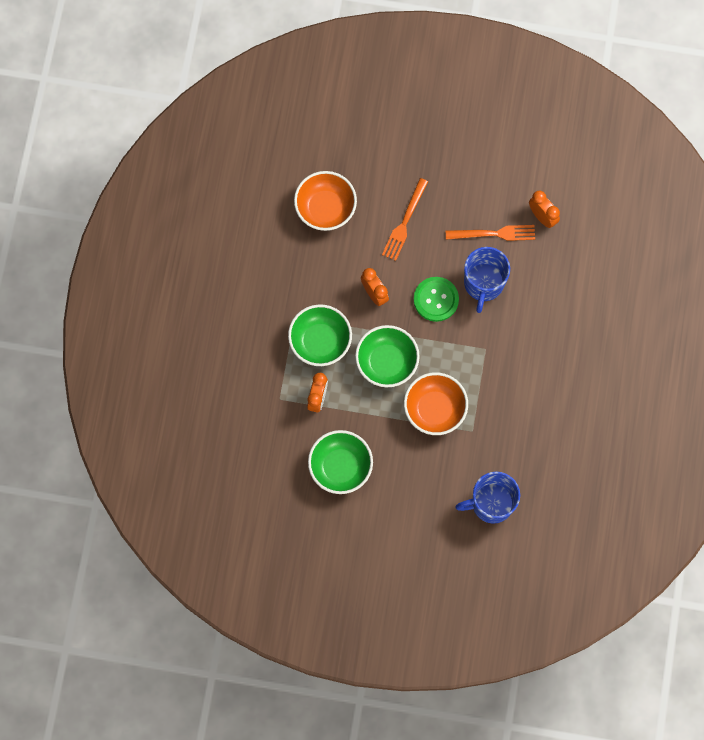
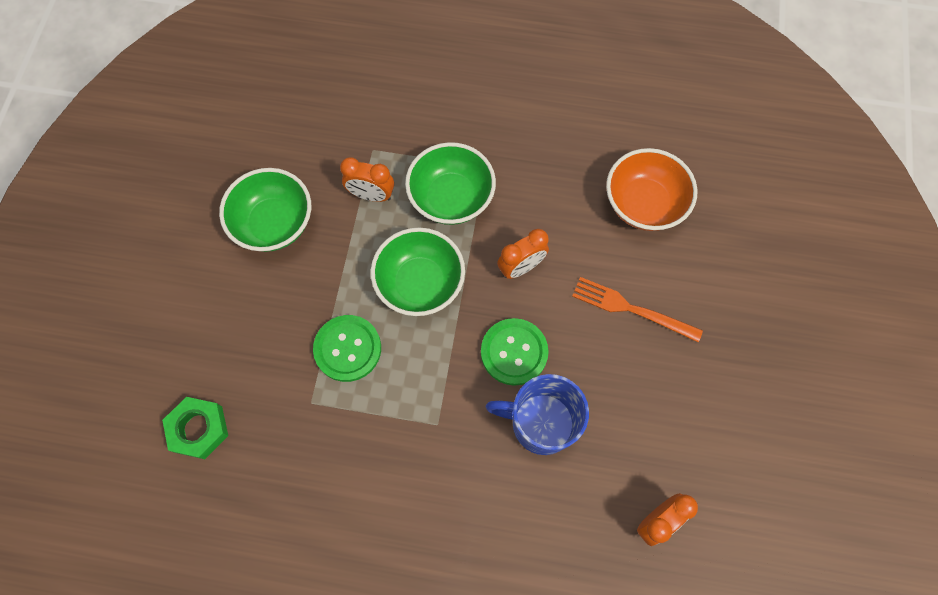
camera: 90 degrees right, 5 degrees down
orange bowl [404,372,468,435] -> green button [313,315,381,382]
orange fork [446,225,535,241] -> none
blue mug [455,472,520,524] -> green nut [162,397,228,459]

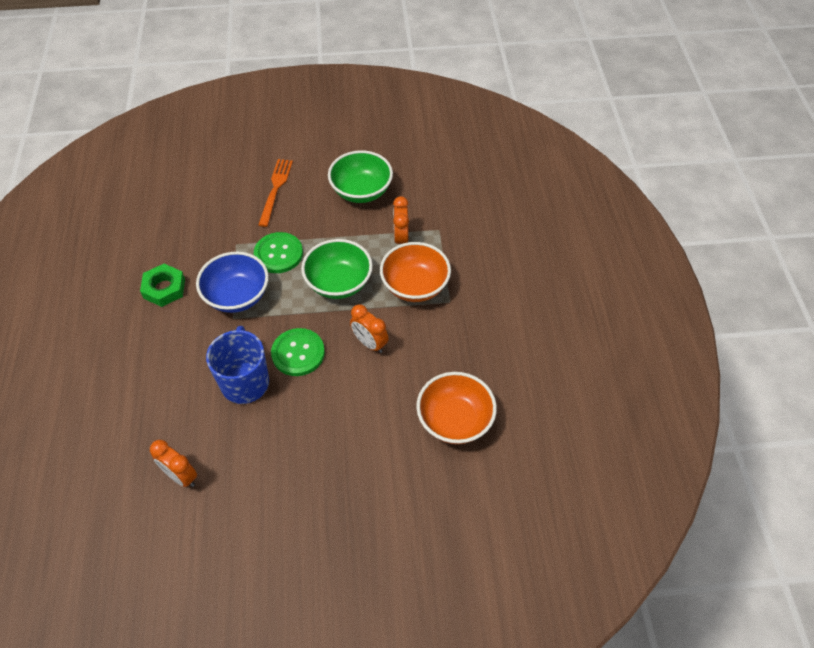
camera: 75 degrees right, 15 degrees down
green nut [162,397,228,459] -> green nut moved to [140,264,185,307]
green bowl [405,142,496,225] -> orange bowl [380,242,451,302]
orange fork [572,277,703,343] -> orange fork moved to [258,159,293,227]
none -> blue bowl [196,252,269,313]

